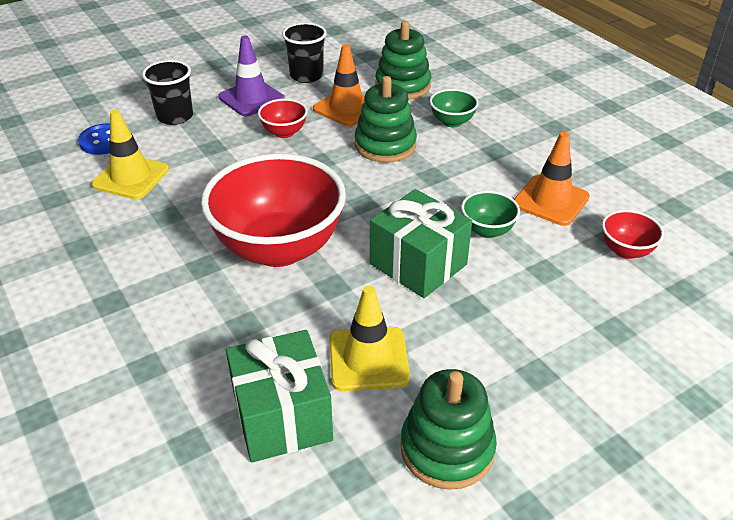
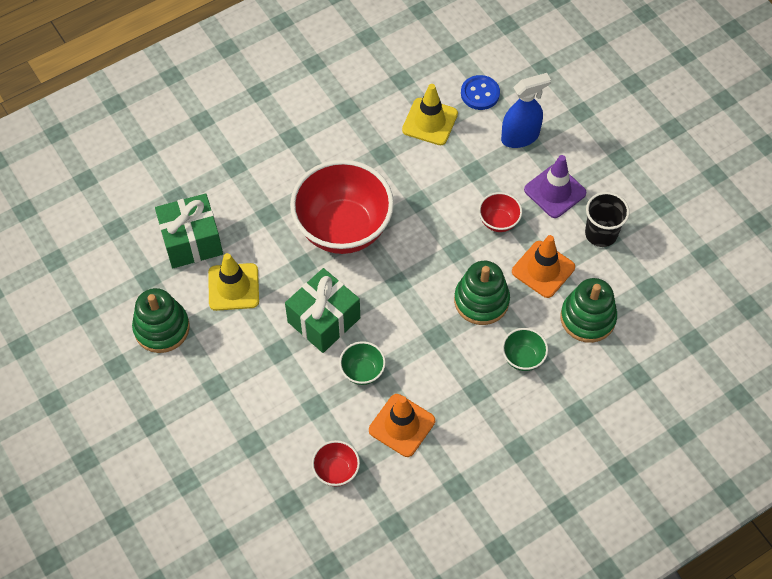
camera: 90 degrees right, 20 degrees up
black cup [142,60,193,125] -> blue spray bottle [501,73,551,148]

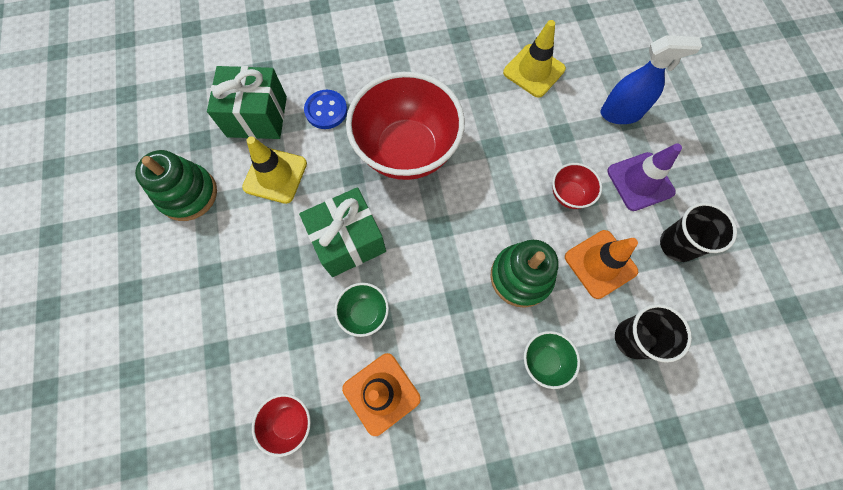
camera: 20 degrees right, 10 degrees up
blue button [461,75,500,110] -> blue button moved to [304,90,347,129]
green stacking toy [560,278,617,343] -> black cup [615,304,692,363]

